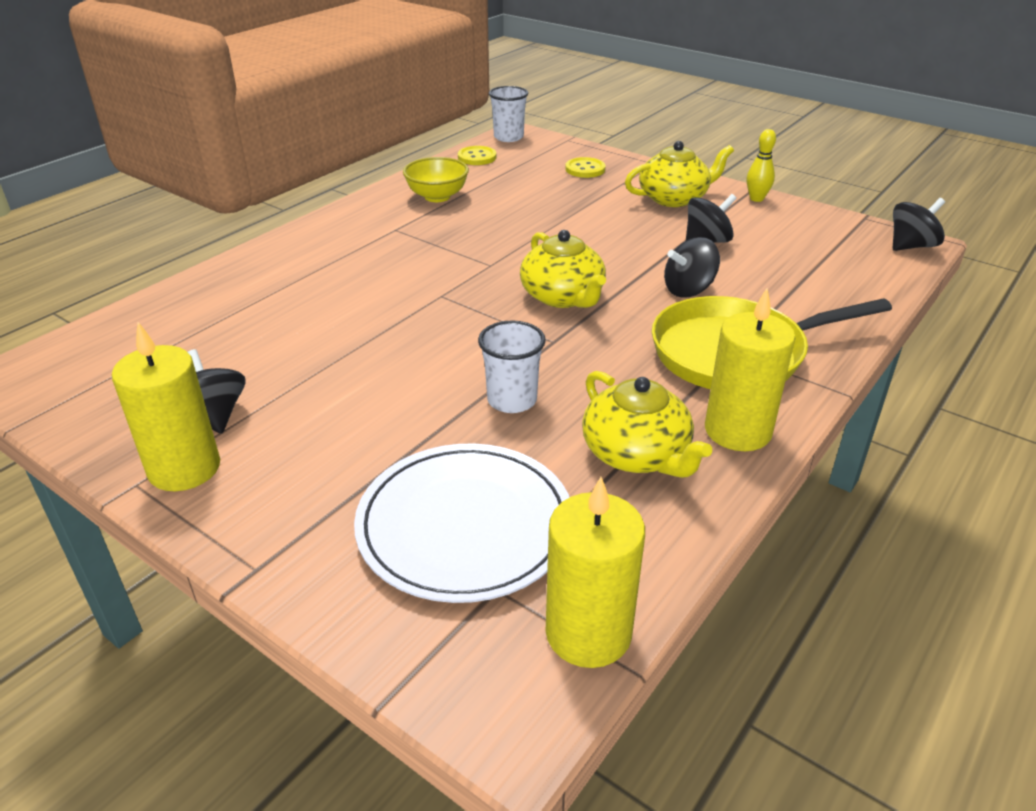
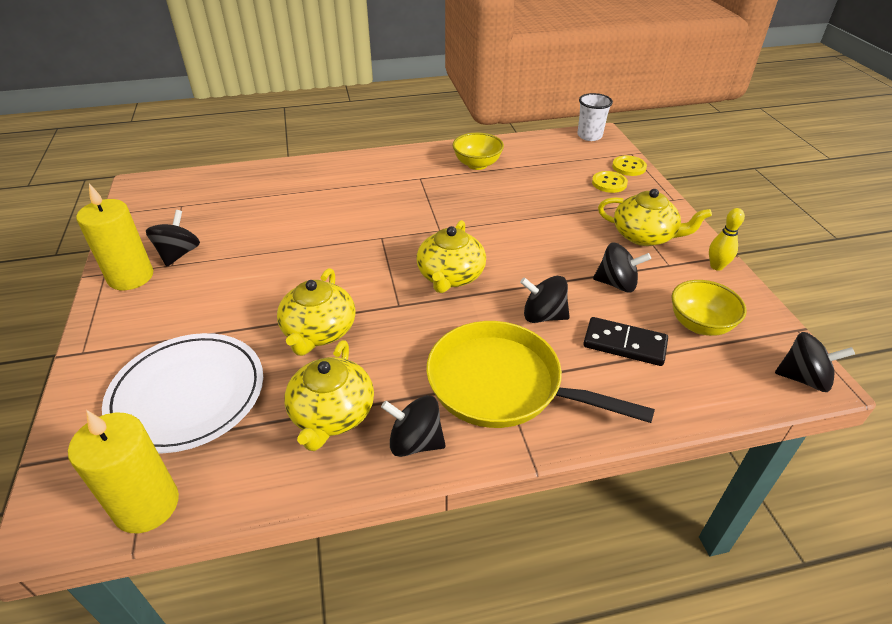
camera: 40 degrees right, 5 degrees up
yellow button [458,146,497,165] -> yellow button moved to [612,156,647,176]
white cup [478,321,546,413] -> yellow teapot [277,268,356,356]
yellow candle [705,288,795,451] -> black spinning top [381,395,446,457]
none -> black domino [583,317,668,366]
none -> yellow bowl [671,280,747,336]

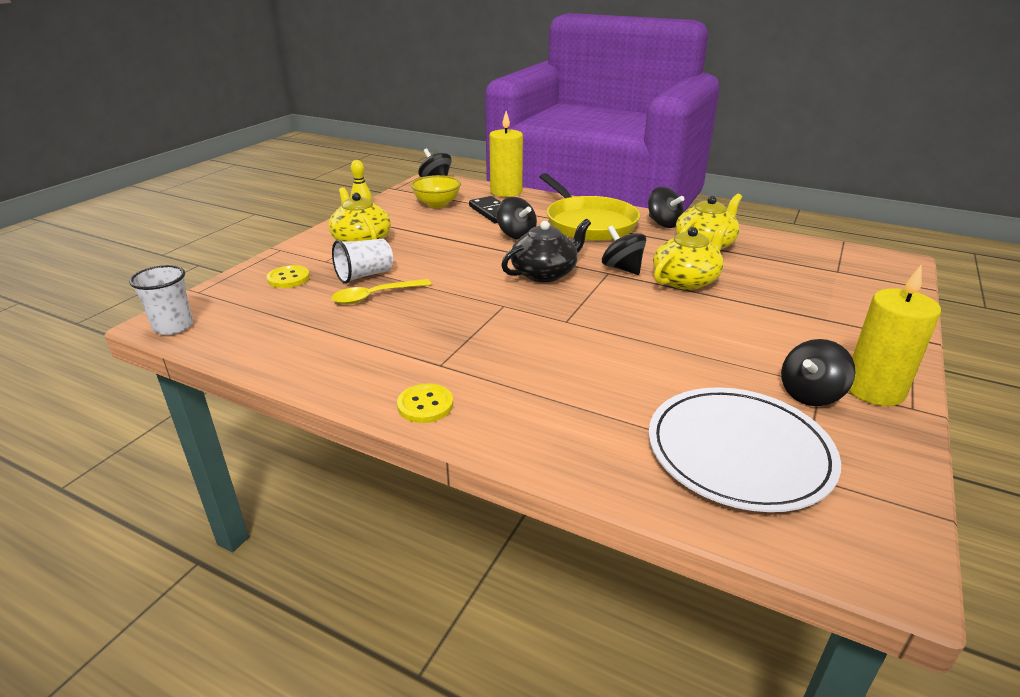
camera: 140 degrees left, 10 degrees down
yellow candle [68,410,179,533] -> yellow candle moved to [489,111,523,197]
white plate [102,333,263,453] -> white plate moved to [649,387,841,512]
yellow teapot [416,220,486,293] -> black teapot [501,219,591,282]
yellow bowl [452,133,504,170] -> none
black spinning top [593,242,651,292] -> black spinning top moved to [602,225,646,275]
yellow button [612,156,647,176] -> yellow button moved to [397,383,453,423]
none -> yellow spoon [331,279,431,304]
none -> white cup [332,239,393,284]

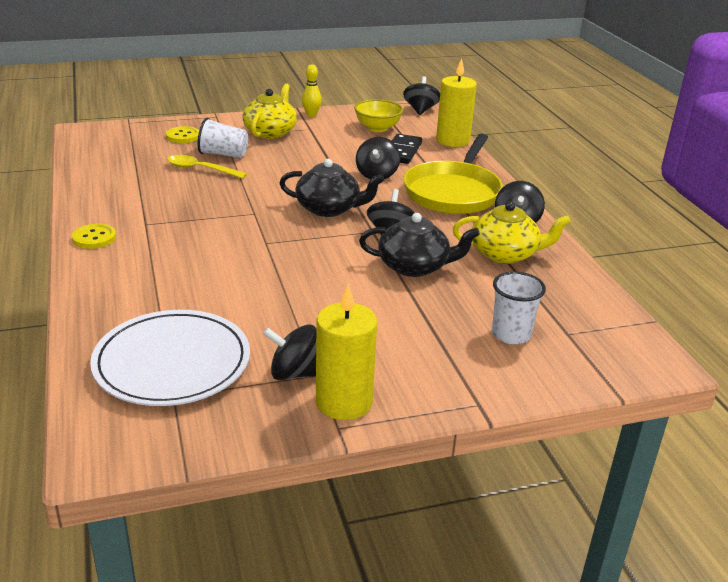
camera: 45 degrees right, 0 degrees up
white cup [129,265,193,335] -> white cup moved to [492,271,546,344]
yellow teapot [653,223,728,290] -> black teapot [359,213,480,277]

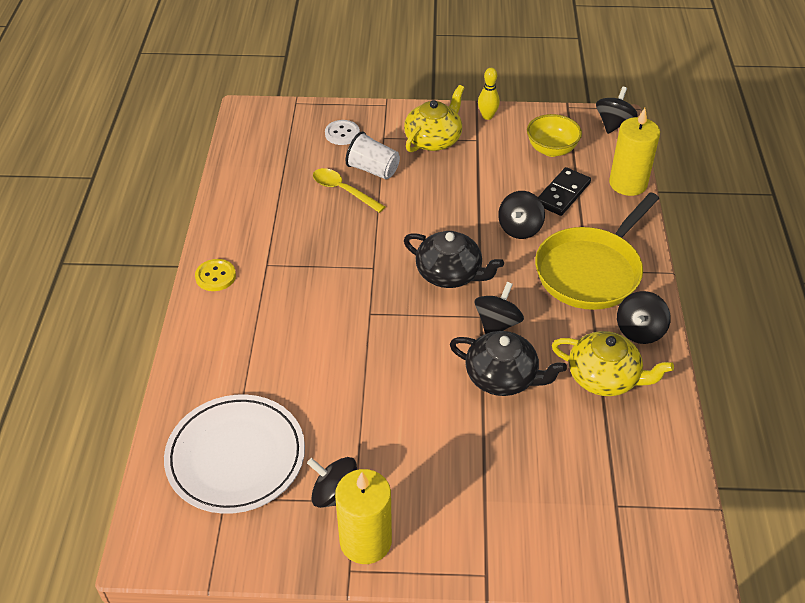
camera: 20 degrees right, 15 degrees up
yellow button [166,126,199,143] -> white button [325,120,360,145]
white cup [492,271,546,344] -> none

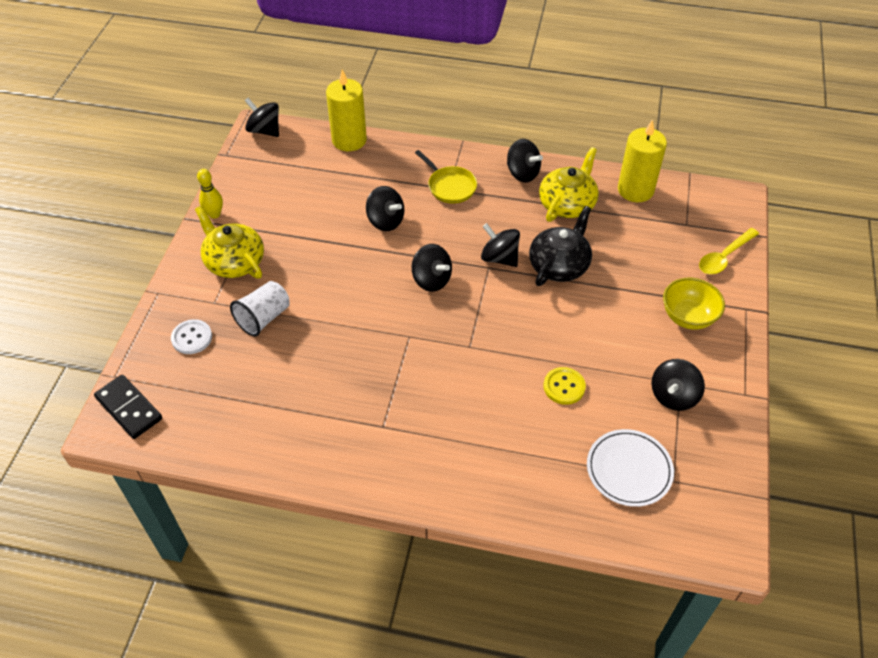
camera: 80 degrees left, 5 degrees up
white plate [164,395,305,514] -> white plate [587,429,674,507], size x0.66
yellow button [195,259,236,291] -> yellow button moved to [544,367,586,405]
yellow spoon [313,168,385,213] -> yellow spoon moved to [699,228,759,274]
yellow candle [335,469,392,564] -> yellow candle moved to [618,119,667,202]
black teapot [404,231,504,288] -> black spinning top [412,244,452,292]
yellow bowl [527,114,582,157] -> yellow bowl moved to [663,278,725,330]
yellow pan [535,193,659,310] -> yellow pan [415,150,477,203], size x0.53
black domino [538,167,591,216] -> black domino moved to [94,375,162,439]

